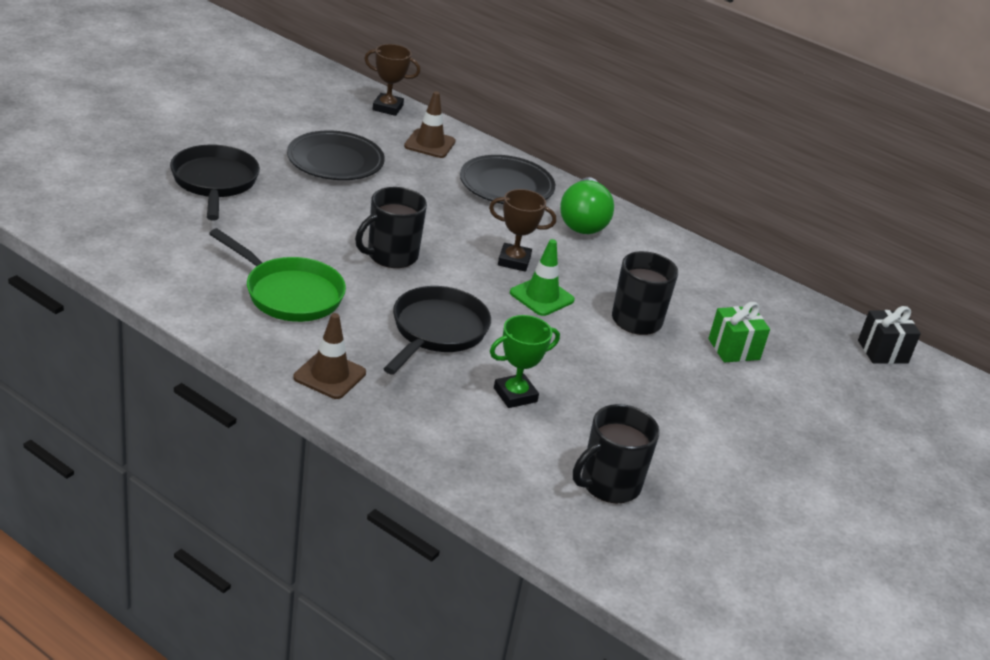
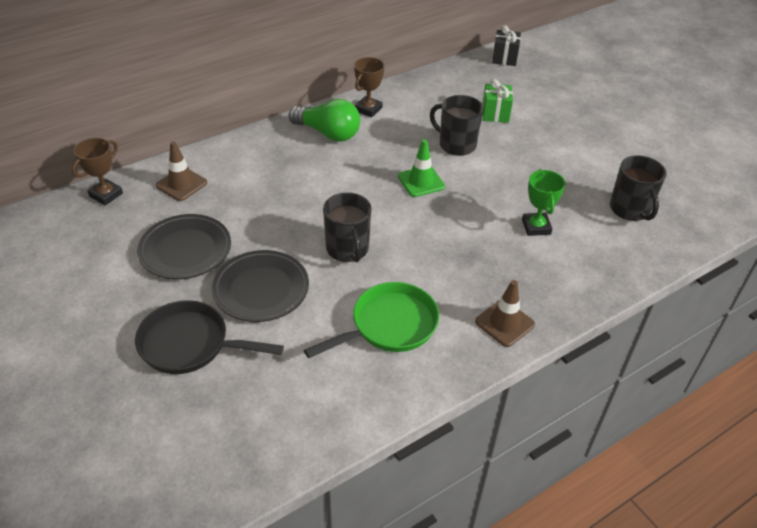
camera: 65 degrees left, 10 degrees up
black pan [383,286,491,375] -> none
black plate [460,155,555,204] -> black plate moved to [212,250,309,322]
brown trophy [489,189,556,272] -> brown trophy moved to [354,57,385,117]

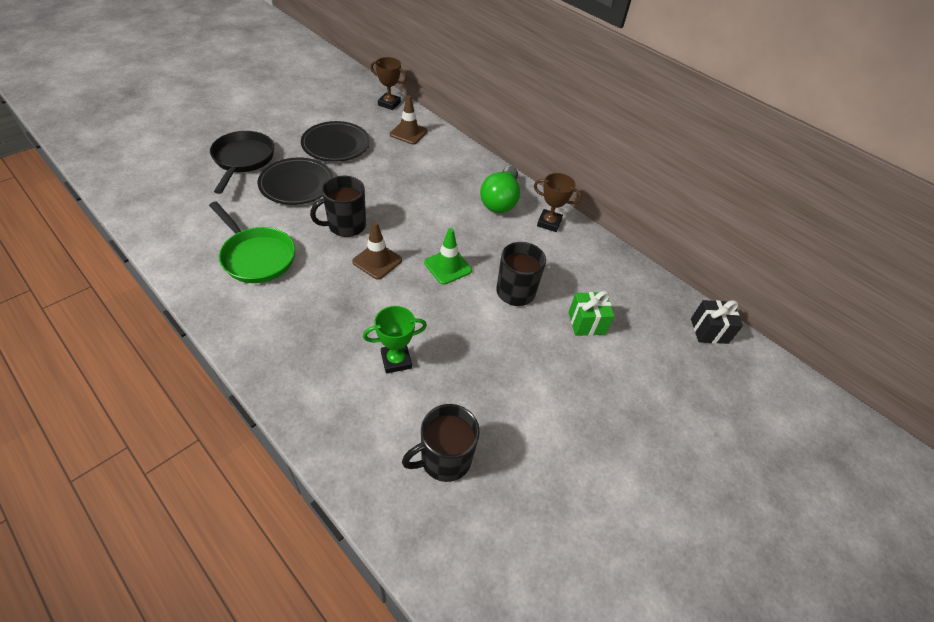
camera: 75 degrees right, 5 degrees up
brown traffic cone [475,280,535,347] -> brown traffic cone moved to [352,222,402,280]

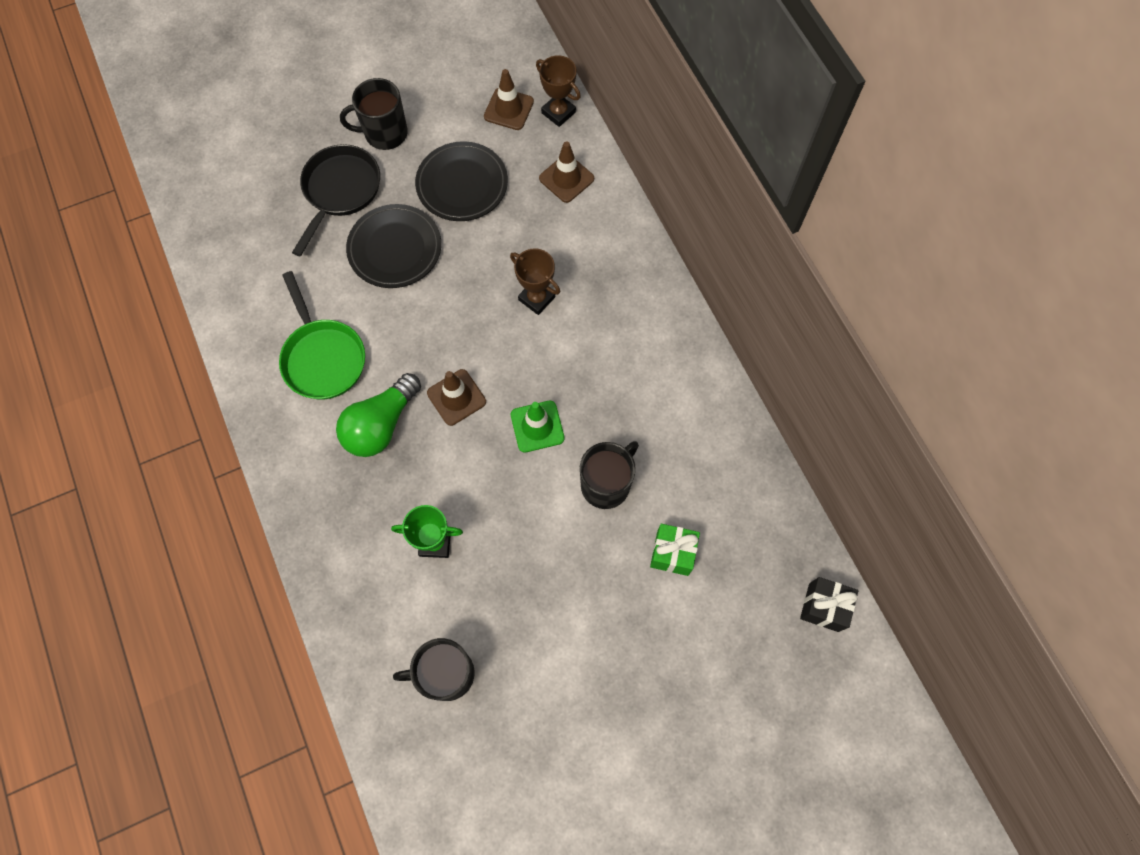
camera: 25 degrees right, 20 degrees up
black mug [310,176,366,237] -> black mug moved to [340,78,408,150]
green light bulb [480,166,520,213] -> green light bulb moved to [336,373,421,457]
brown trophy [534,173,582,232] -> brown trophy moved to [510,248,560,315]
none -> brown traffic cone [484,69,534,130]

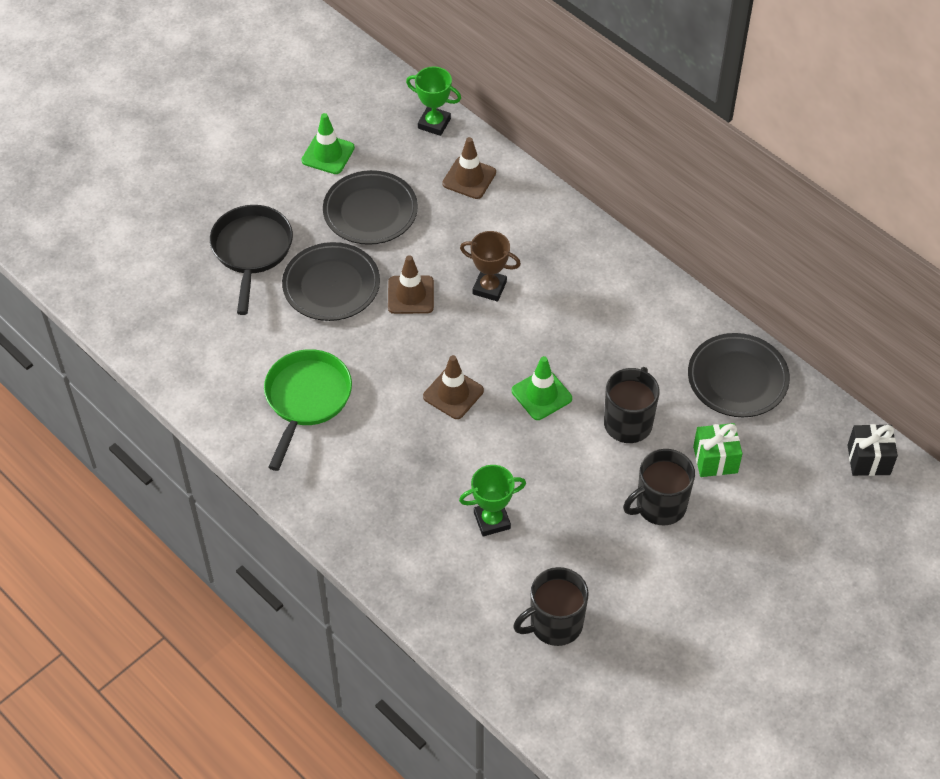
camera: 20 degrees left, 15 degrees down
green pan [279,271,365,399] -> green pan turned 120 degrees counterclockwise [264,349,352,471]
green light bulb [336,373,421,457] -> none
black mug [340,78,408,150] -> black mug moved to [623,449,695,525]
brown traffic cone [484,69,534,130] -> brown traffic cone moved to [388,255,434,314]
brown trophy [536,55,581,127] -> green trophy [406,67,461,136]
none -> green traffic cone [301,113,355,174]
none -> black plate [688,333,790,417]

